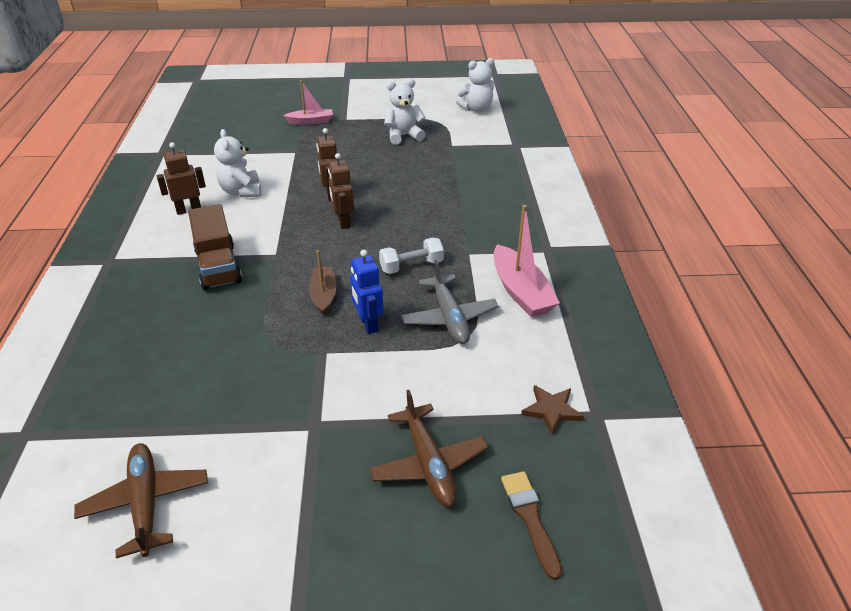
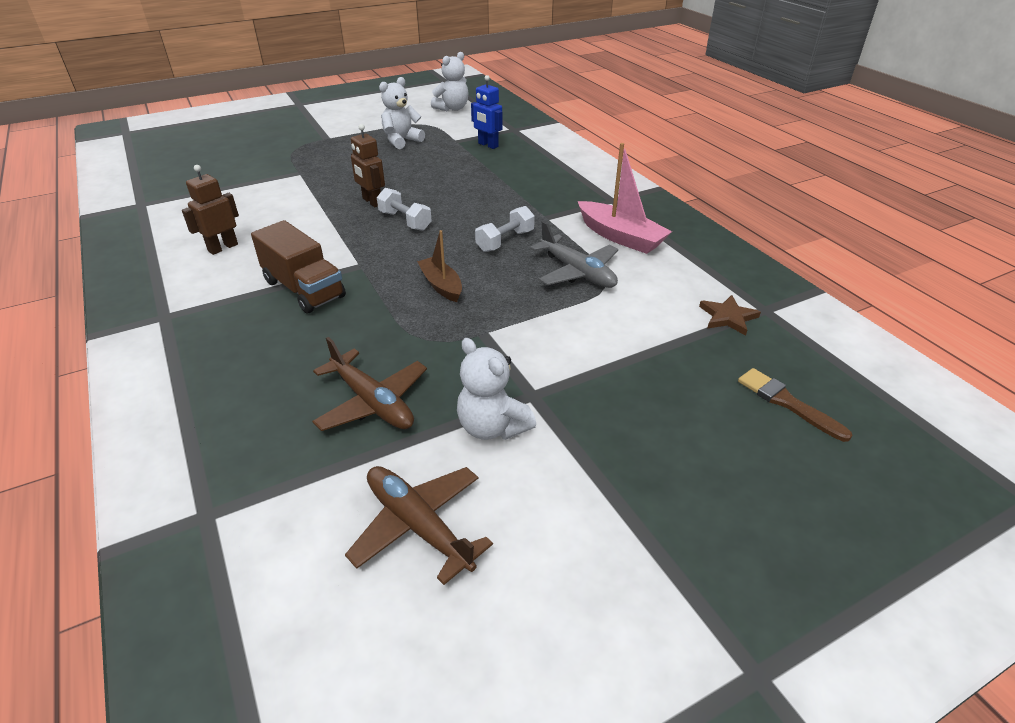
camera: 25 degrees left, 0 degrees up
white teddy bear [214,129,262,197] -> white teddy bear moved to [457,338,536,440]
pink boat [283,80,333,125] -> none
brown robot [328,153,354,229] -> white dumbbell [377,188,432,231]
blue robot [350,250,384,334] -> blue robot moved to [471,75,502,149]
brown plane [369,390,489,507] -> brown plane moved to [312,337,427,431]

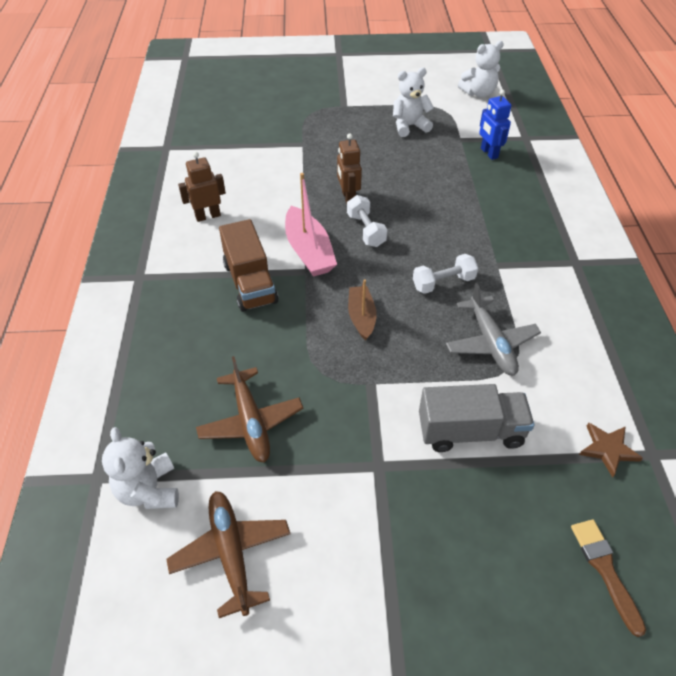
camera: 25 degrees right, 10 degrees up
white teddy bear [457,338,536,440] -> white teddy bear moved to [102,427,179,509]
pink boat [578,143,672,254] -> pink boat moved to [285,173,337,277]
none -> grey truck [419,384,534,452]

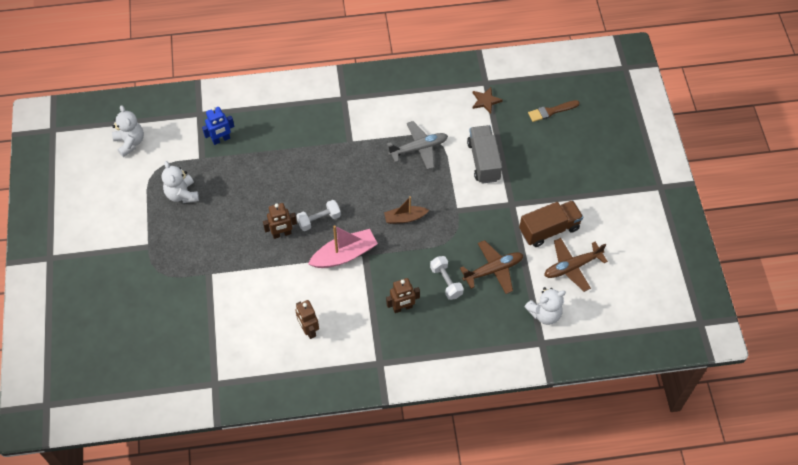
camera: 95 degrees left, 10 degrees up
brown truck [219,219,278,312] -> brown truck moved to [519,200,583,247]
white dumbbell [413,254,478,294] -> white dumbbell moved to [430,256,464,300]
none -> brown robot [386,278,420,313]

